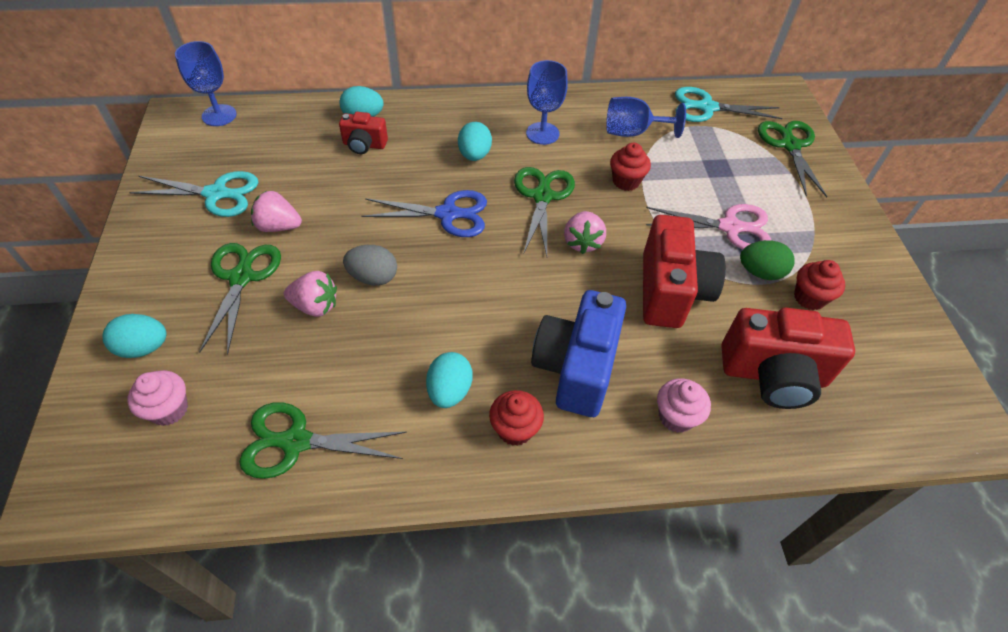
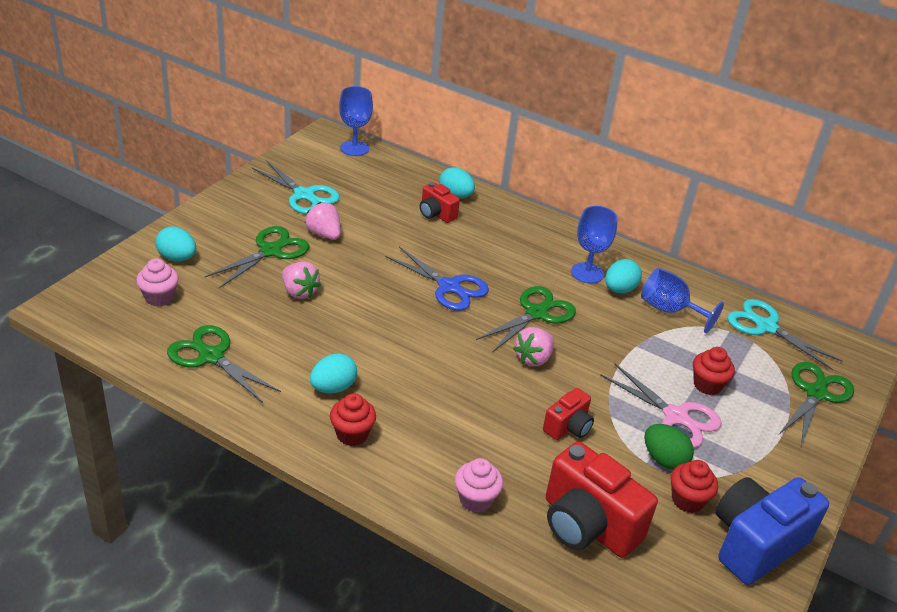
camera: 35 degrees right, 15 degrees down
grey egg [343,245,397,286] -> none
turquoise egg [458,122,492,161] -> turquoise egg moved to [605,259,642,293]
blue camera [531,290,626,417] -> blue camera moved to [716,477,829,585]
red cupcake [610,143,651,191] -> red cupcake moved to [693,347,735,395]
red camera [643,215,726,328] -> red camera [543,388,594,440], size x0.53

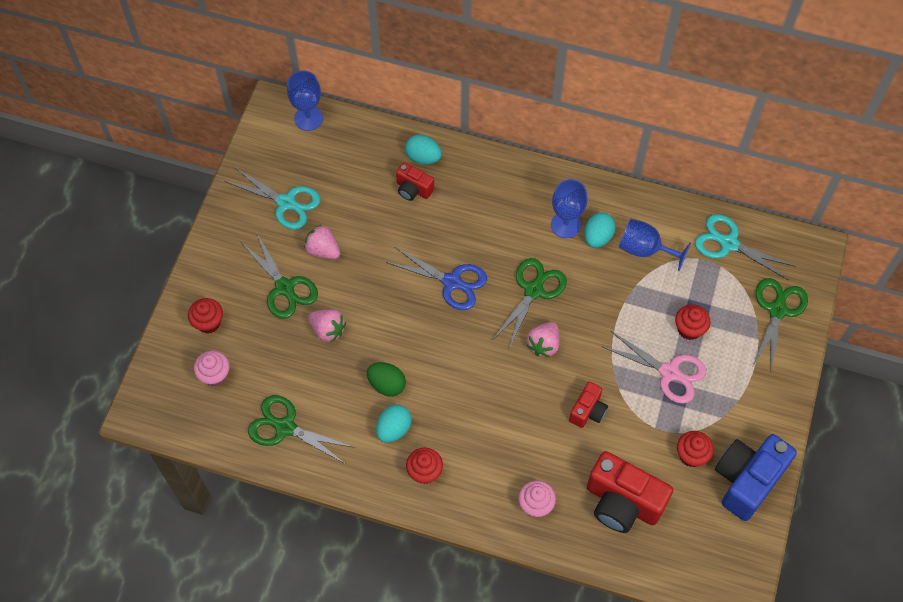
camera: 10 degrees left, 25 degrees up
turquoise egg [155,227,196,261] -> red cupcake [188,298,223,334]
green scissors [205,226,309,288] -> green scissors turned 120 degrees clockwise [241,232,318,319]
green egg [644,424,694,470] -> green egg moved to [367,362,406,397]

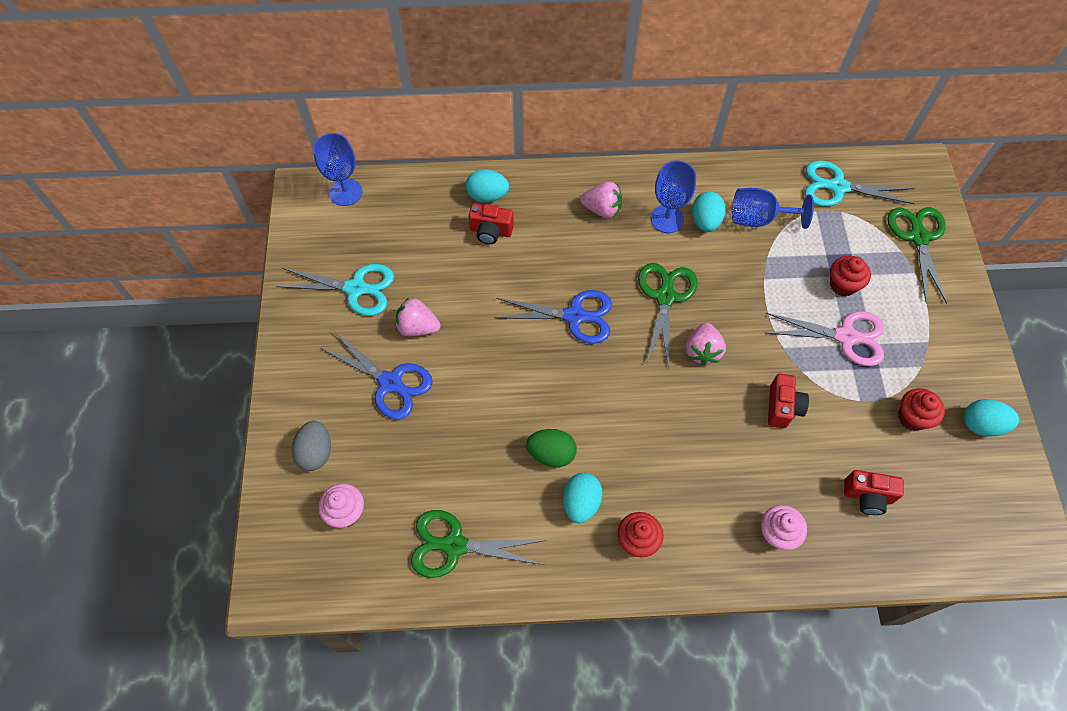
camera: 20 degrees left, 0 degrees up
red cupcake [188,298,223,334] -> grey egg [291,421,331,471]
green scissors [241,232,318,319] -> blue scissors [319,331,433,420]
pink strawberry [309,309,346,343] -> pink strawberry moved to [580,182,622,218]
red camera [587,451,673,533] -> red camera [844,470,904,515], size x0.53
blue camera [715,434,797,521] -> turquoise egg [964,399,1019,437]

